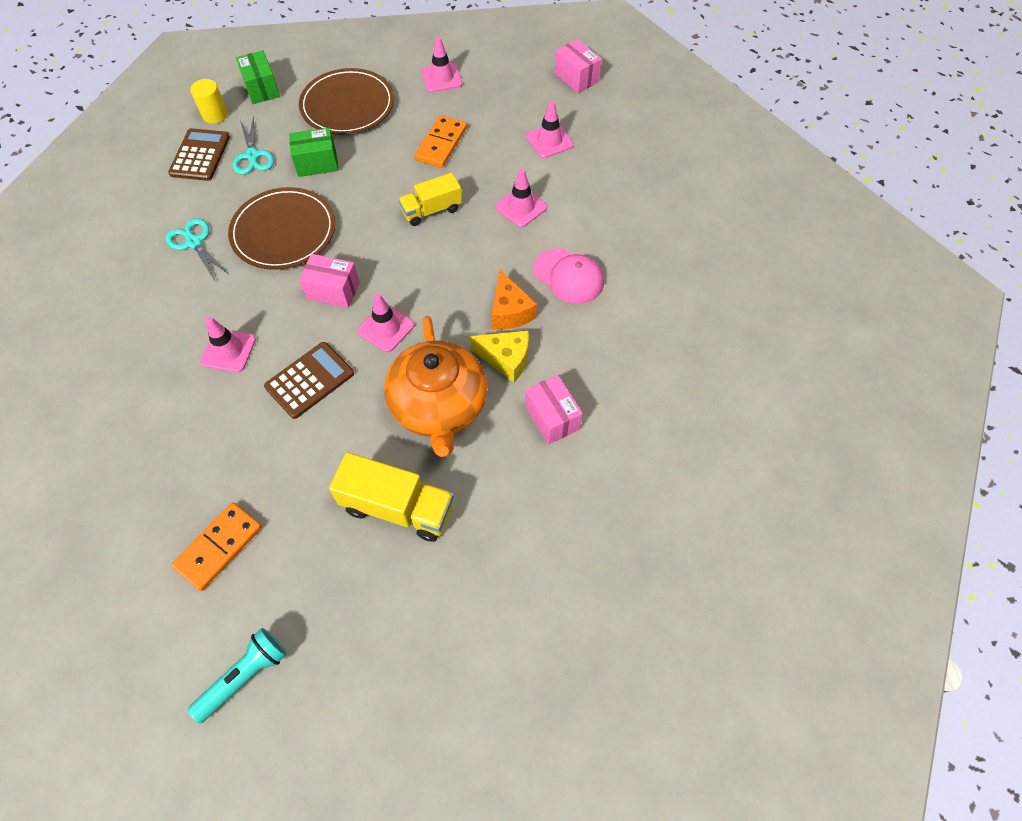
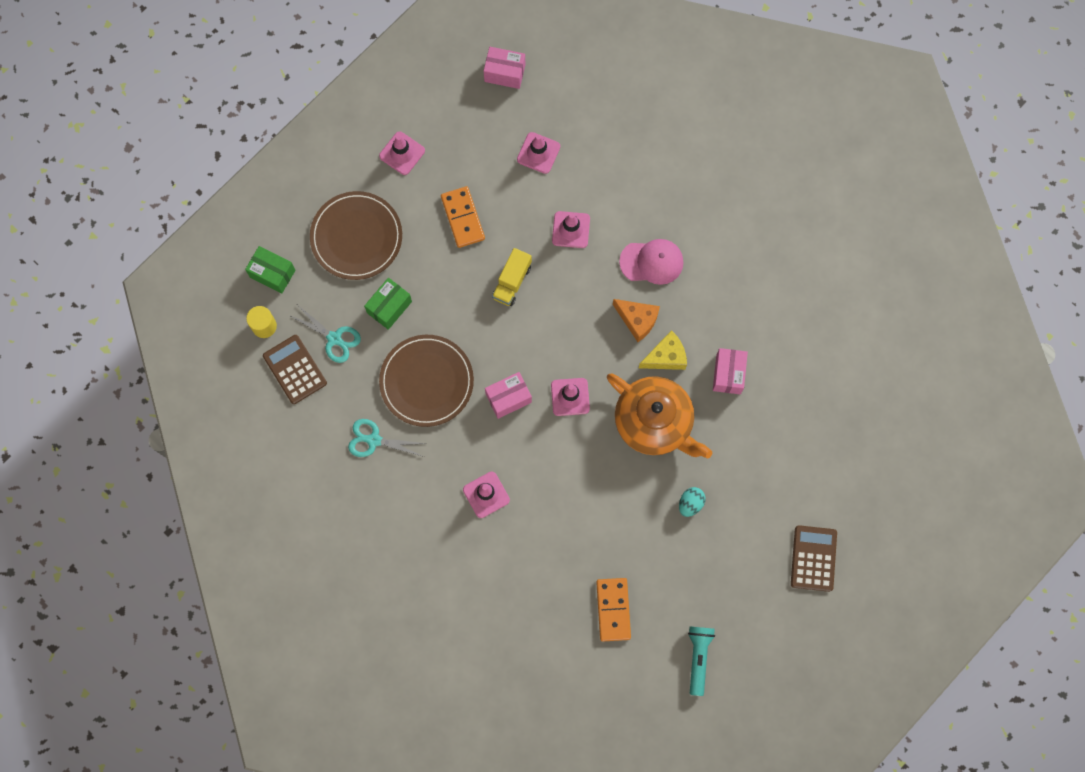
camera: 40 degrees left, 15 degrees up
brown calculator [264,342,354,419] -> brown calculator moved to [791,525,837,592]
yellow truck [329,452,454,542] -> turquoise egg [679,487,706,517]
pink box [525,375,583,445] -> pink box turned 75 degrees clockwise [713,348,748,394]

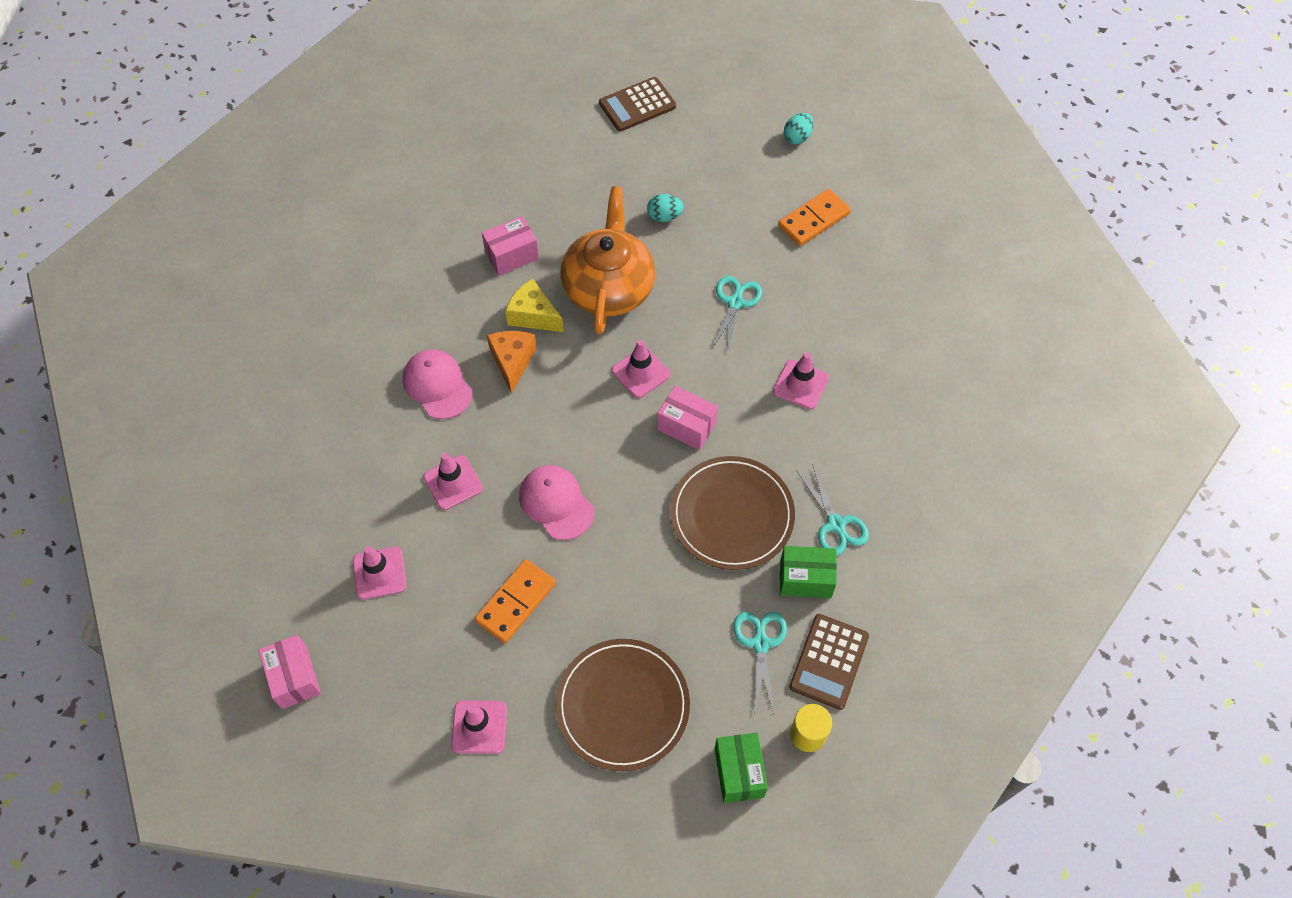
camera: 125 degrees left, 15 degrees down
green box [364,278,412,330] -> green box moved to [780,546,837,598]
yellow truck [492,248,532,306] -> pink cap [519,465,594,540]
turquoise flashlight [688,626,715,696] -> turquoise egg [784,113,813,144]
none -> turquoise scissors [711,276,762,354]

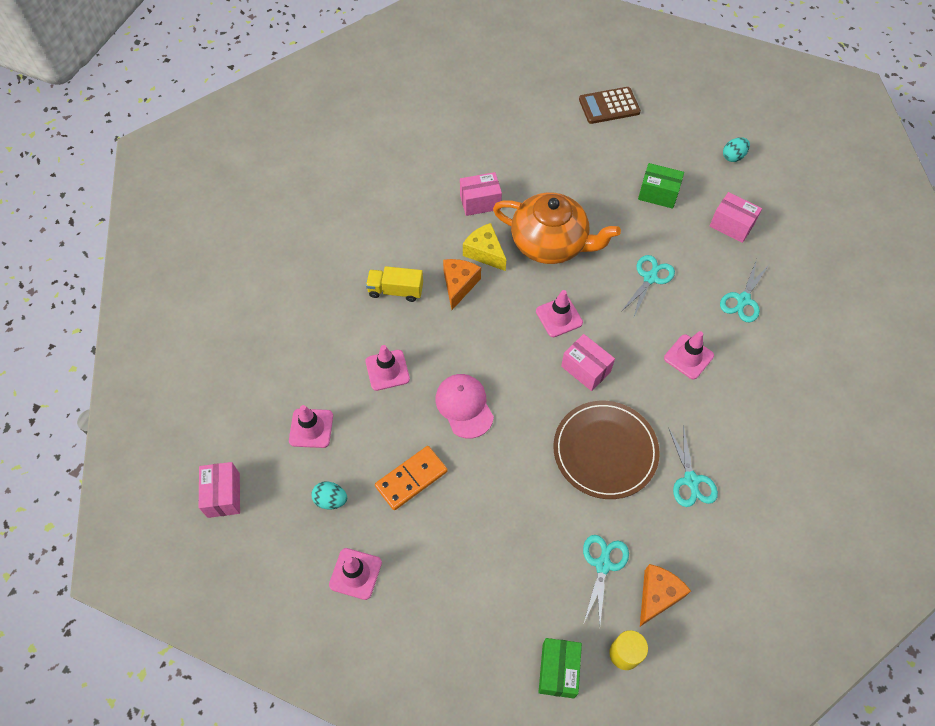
camera: 15 degrees right, 0 degrees up
pink cap [403,349,473,419] -> yellow truck [366,266,423,302]
brown plate [555,639,690,771] -> none
orange teapot [560,187,655,335] -> orange teapot turned 90 degrees clockwise [493,192,621,264]
turquoise egg [647,194,684,222] -> turquoise egg moved to [311,481,347,509]
orange domino [778,189,851,246] -> pink box [710,192,762,243]
green box [780,546,837,598] -> green box moved to [638,163,684,209]
brown calculator [789,614,869,710] -> orange cheese [640,564,691,626]
none -> turquoise scissors [720,259,769,322]

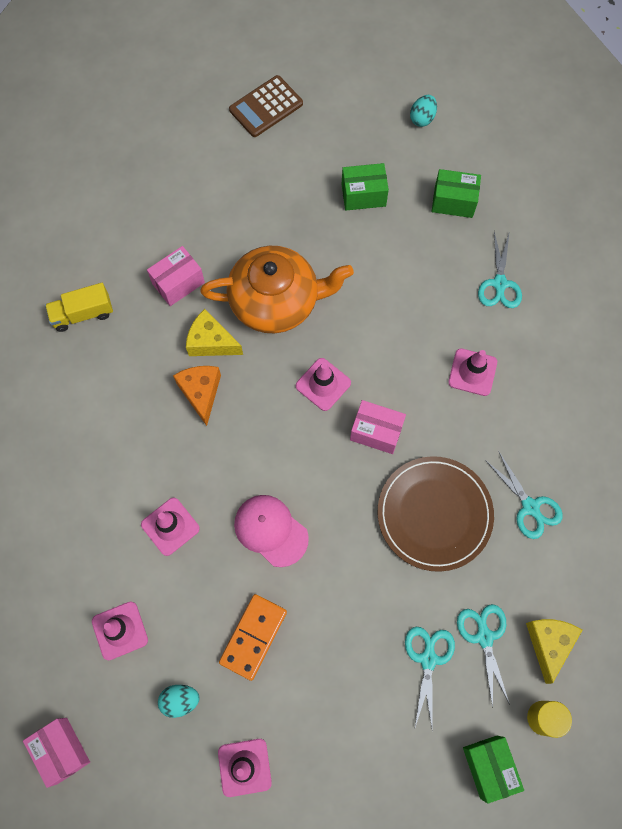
camera: 25 degrees left, 10 degrees up
yellow truck [366,266,423,302] -> yellow truck moved to [45,283,113,332]
turquoise scissors [621,255,675,316] -> turquoise scissors moved to [405,627,455,732]
orange cheese [640,564,691,626] -> yellow cheese [526,619,582,684]
pink box [710,192,762,243] -> green box [432,169,481,218]

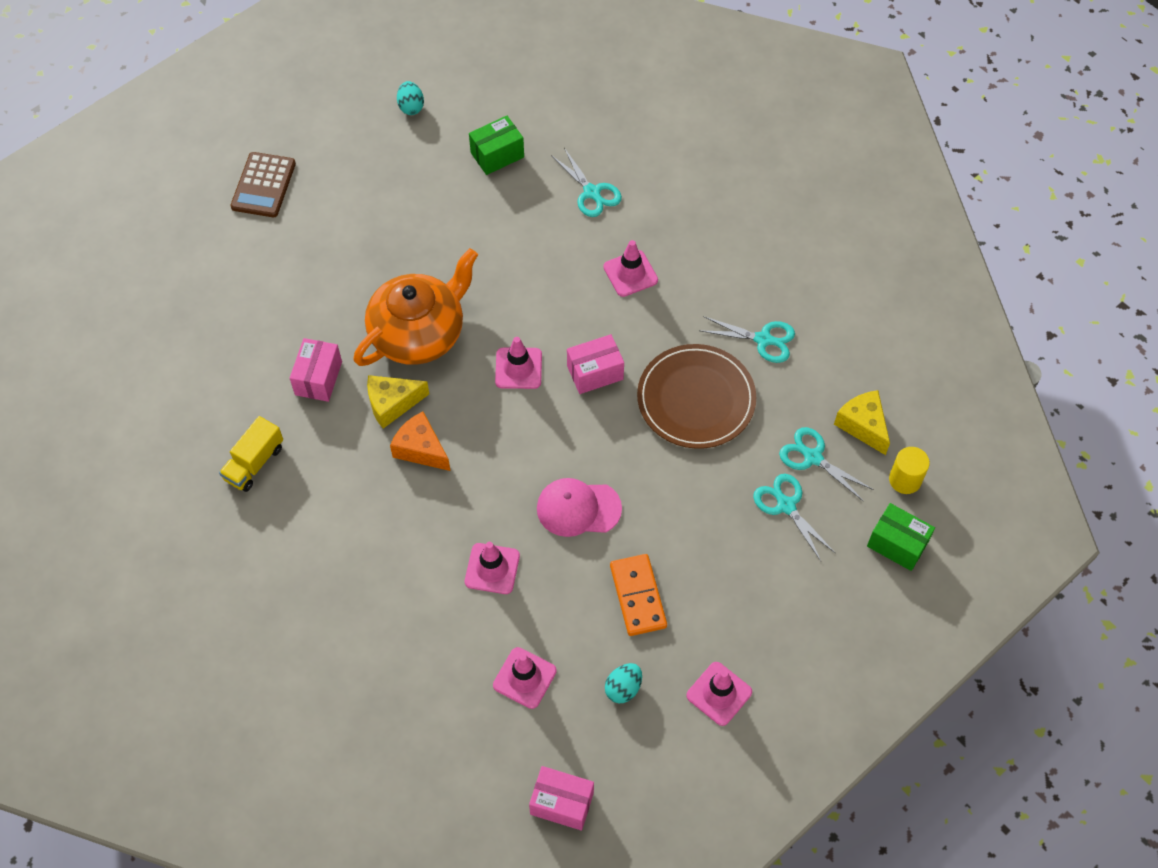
camera: 40 degrees left, 10 degrees down
green box [342,163,389,210] -> none

